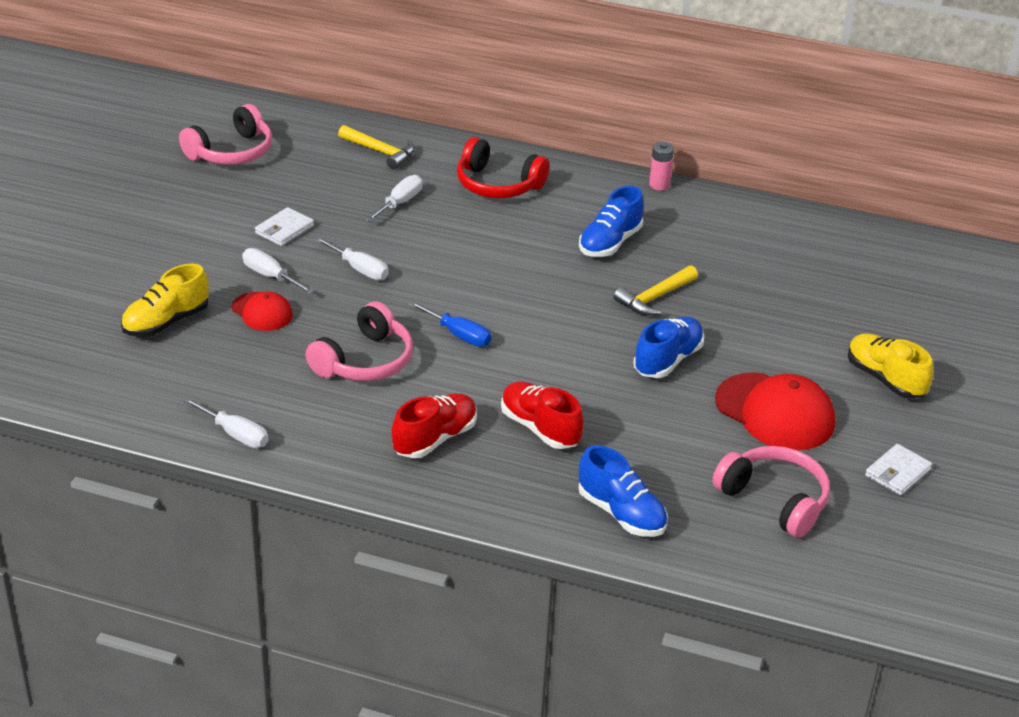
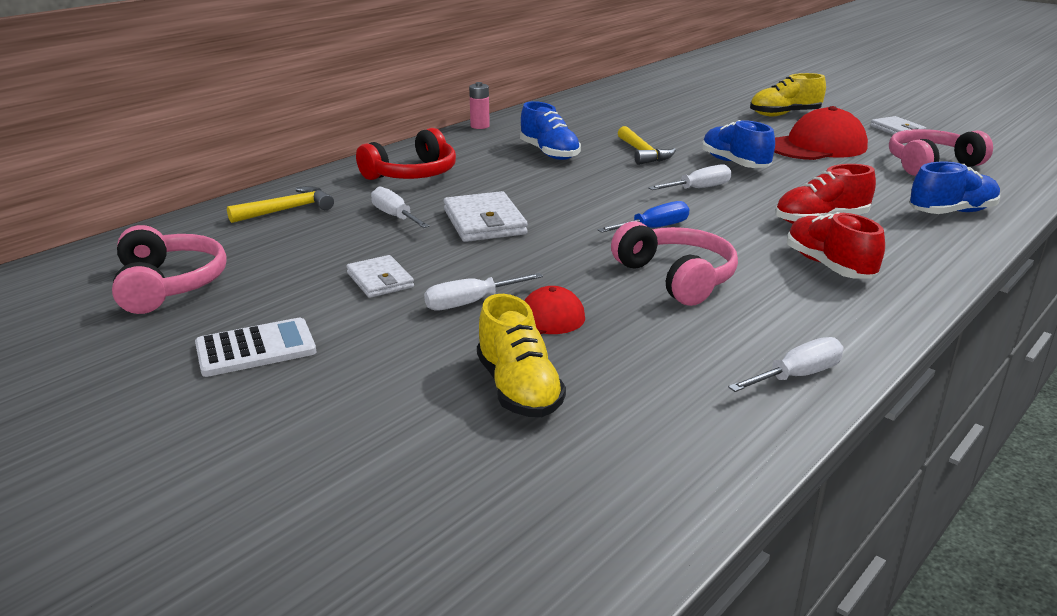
camera: 65 degrees left, 10 degrees down
white screwdriver [315,237,389,280] -> white screwdriver moved to [648,164,732,190]
none -> white calculator [195,317,316,377]
none -> white wallet [444,191,528,242]

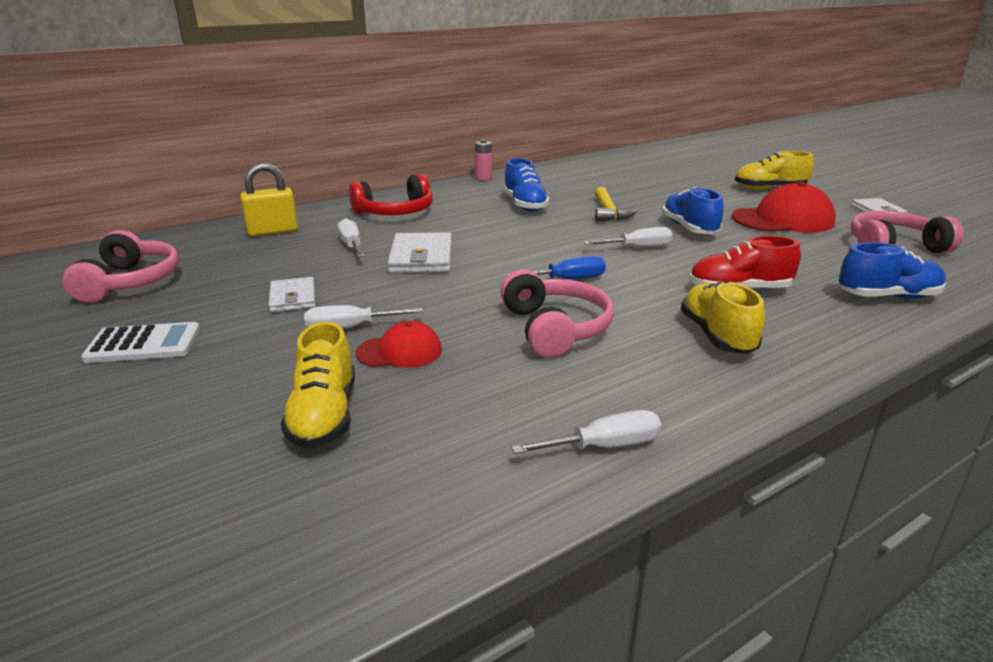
camera: 15 degrees right, 0 degrees up
yellow hammer [227,186,334,223] -> yellow padlock [240,163,298,237]
red shoe [787,212,885,278] -> yellow shoe [681,281,765,354]

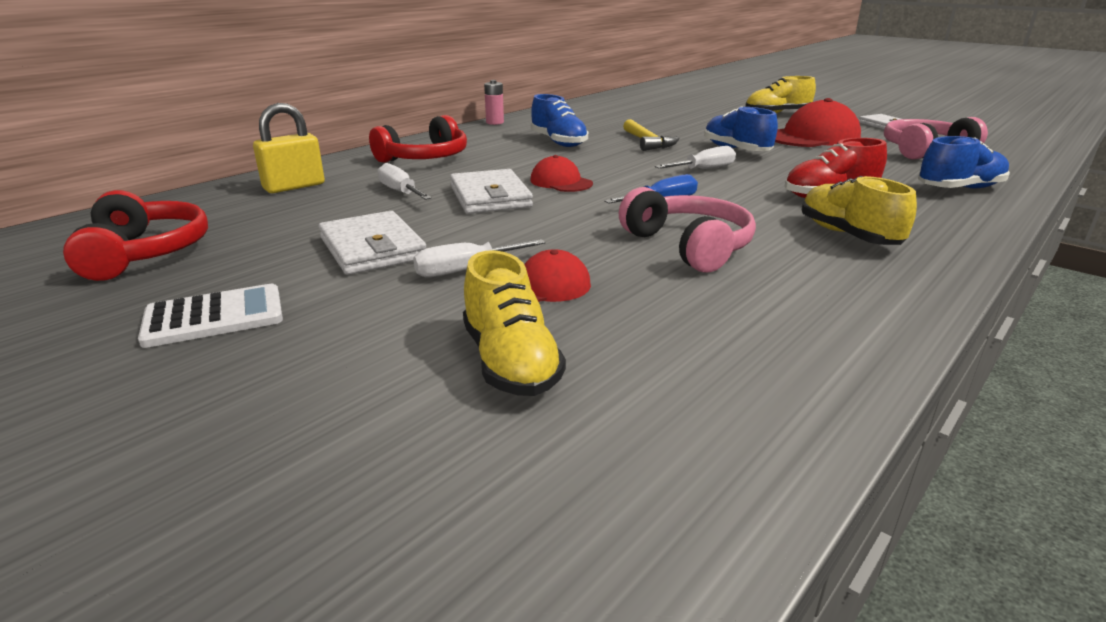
camera: 15 degrees left, 0 degrees up
pink headphones [63,230,179,303] -> red headphones [63,190,208,281]
white wallet [268,277,315,312] -> white wallet [319,211,426,275], size x1.55
white screwdriver [511,410,661,454] -> none
none -> red cap [530,155,593,192]

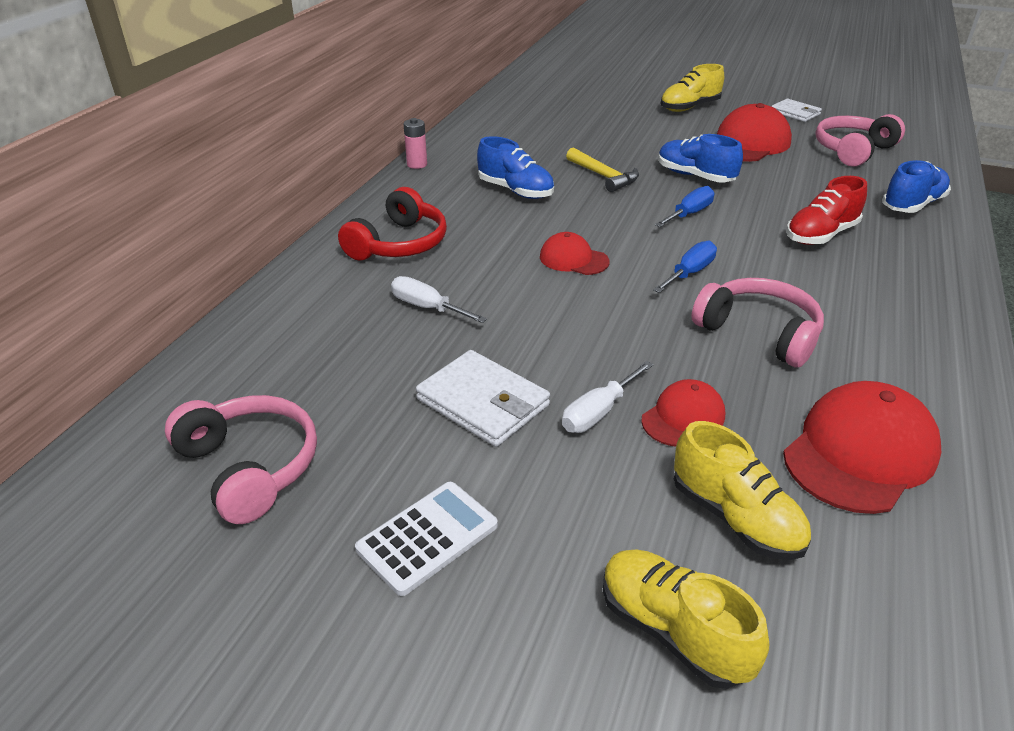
camera: 20 degrees left, 10 degrees up
red headphones [63,190,208,281] -> pink headphones [165,395,317,524]
yellow padlock [253,103,325,193] -> none
white wallet [450,169,533,214] -> none
white screwdriver [655,146,736,169] -> blue screwdriver [655,186,715,227]
yellow shoe [802,176,917,245] -> yellow shoe moved to [603,549,769,689]
none -> red cap [783,381,941,514]

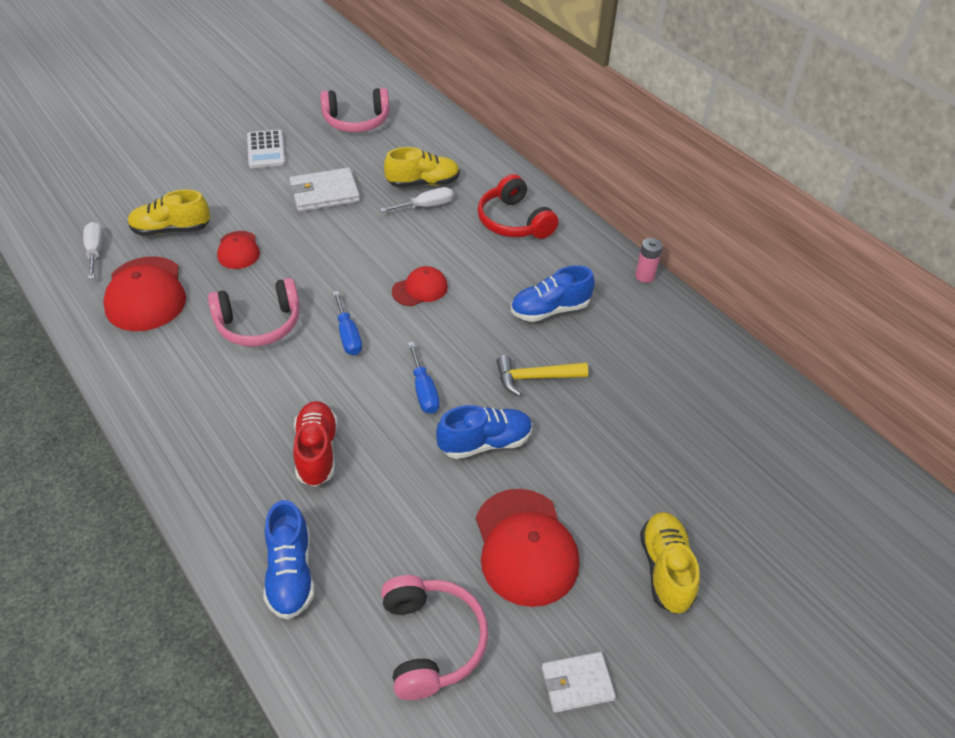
camera: 120 degrees right, 10 degrees up
white screwdriver [562,361,653,433] -> white screwdriver moved to [83,222,103,280]
yellow shoe [603,549,769,689] -> yellow shoe moved to [384,147,460,188]

